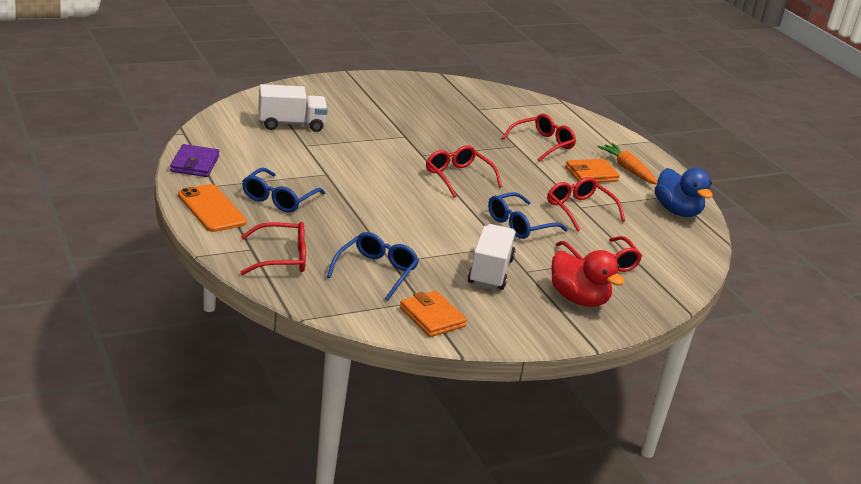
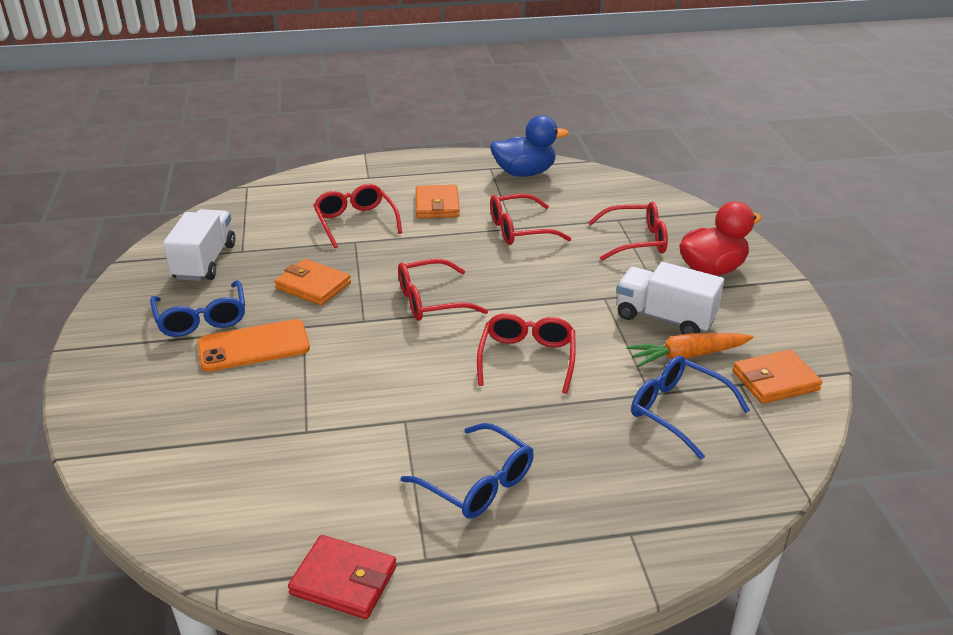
camera: 70 degrees left, 5 degrees up
purple wallet [170,144,219,177] -> red wallet [288,535,397,619]
orange phone [178,184,247,232] -> orange phone moved to [198,319,310,372]
red glasses [240,222,306,275] -> red glasses moved to [477,313,576,394]
white truck [258,84,328,132] -> white truck moved to [163,209,236,281]
blue glasses [488,192,568,239] -> blue glasses moved to [150,280,245,337]
orange carrot [597,143,657,185] -> orange carrot moved to [626,333,754,367]
none -> orange wallet [275,259,351,306]

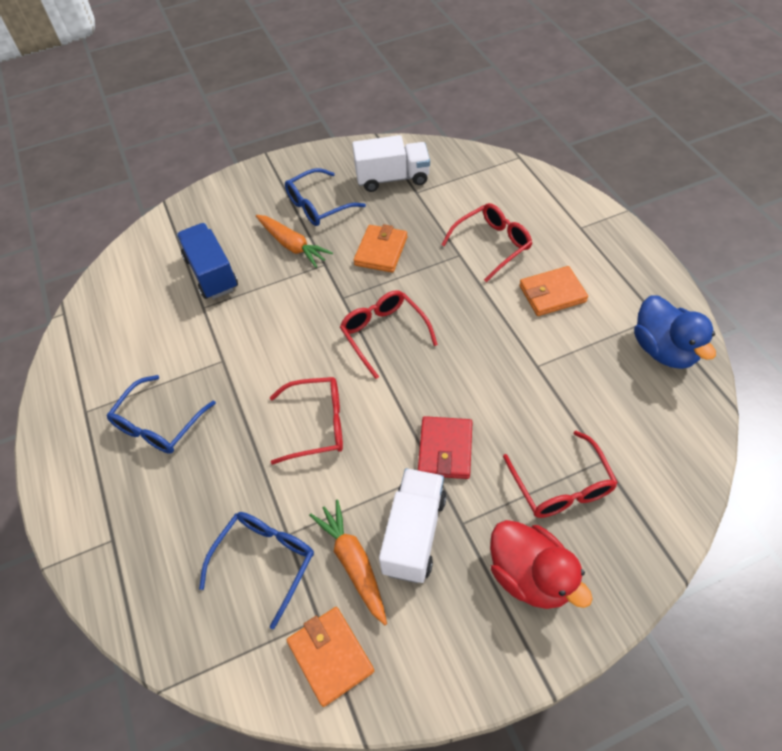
camera: 80 degrees right, 20 degrees up
orange phone [198,319,310,372] -> orange carrot [256,215,333,268]
red wallet [288,535,397,619] -> red wallet moved to [418,416,473,479]
red glasses [490,194,572,245] -> none
none -> blue truck [177,223,238,299]

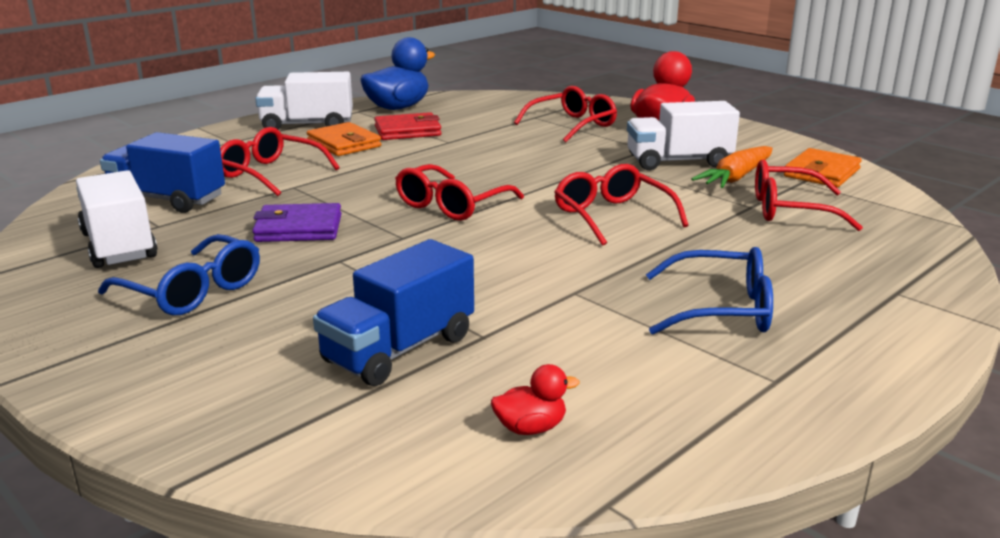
camera: 115 degrees left, 30 degrees down
blue glasses [199,512,314,629] -> red glasses [755,159,863,231]
orange carrot [256,215,333,268] -> none
orange wallet [354,224,407,273] -> purple wallet [252,203,341,242]
red wallet [418,416,473,479] -> red wallet moved to [374,112,441,140]
none -> blue truck [100,132,225,213]
none -> white truck [255,72,353,130]
none -> red duck [491,364,579,435]

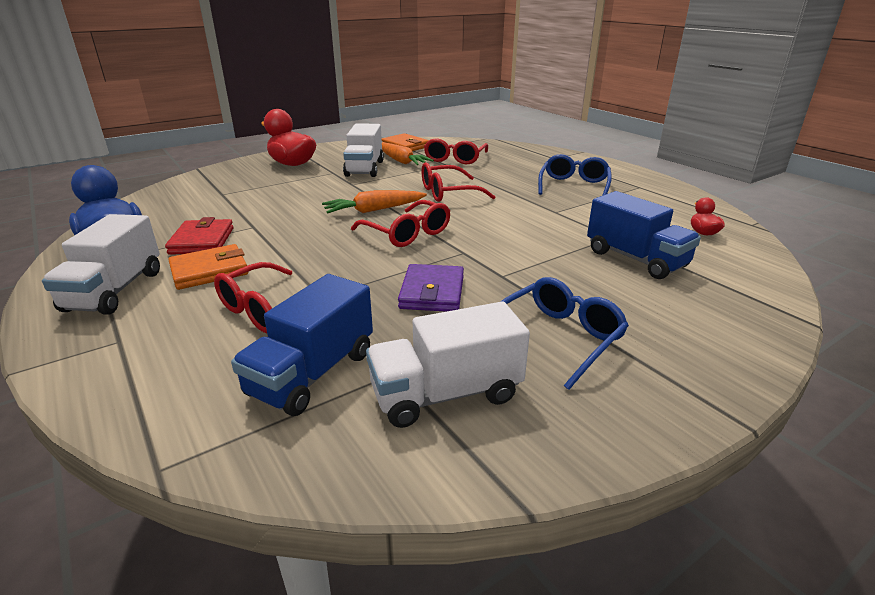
camera: 80 degrees left, 5 degrees up
red glasses [514,86,617,142] -> none
none -> orange carrot [322,190,427,213]

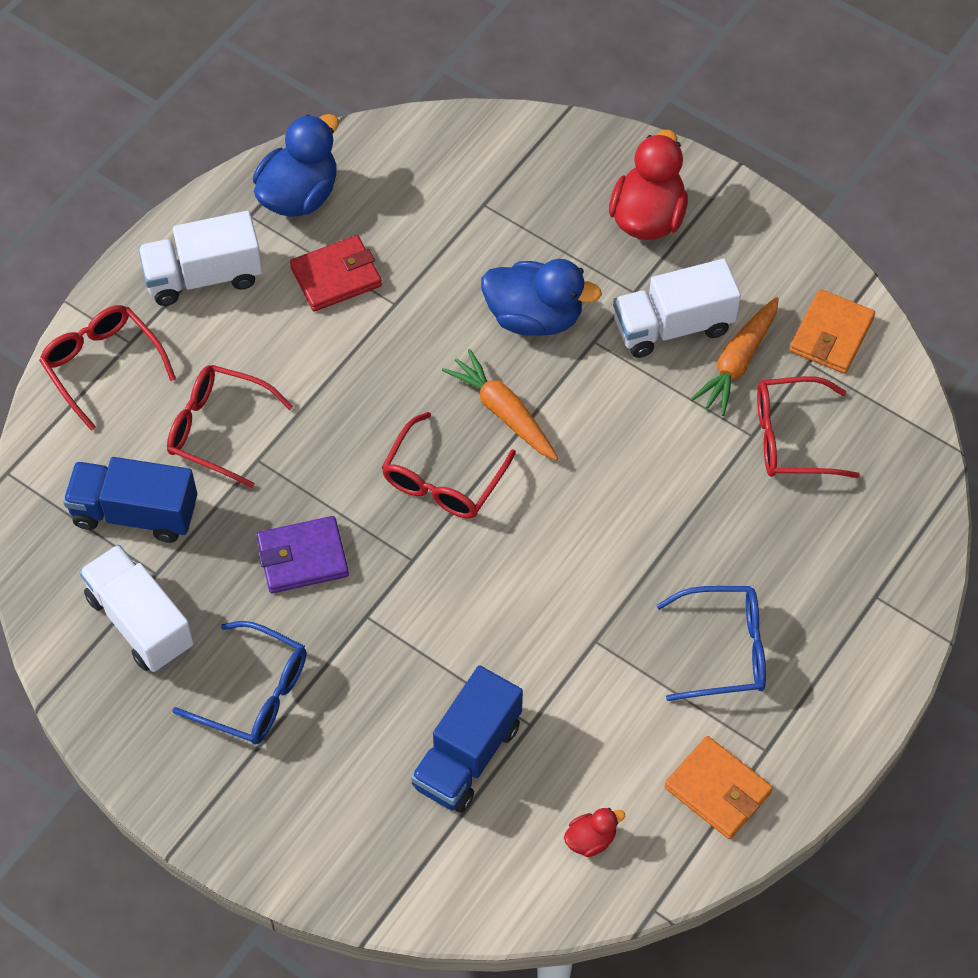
camera: 70 degrees right, 30 degrees up
orange wallet [168,244,248,290] -> orange wallet moved to [664,736,773,839]
red glasses [422,162,495,202] -> red glasses moved to [39,305,176,431]
none -> blue duck [481,259,602,336]

